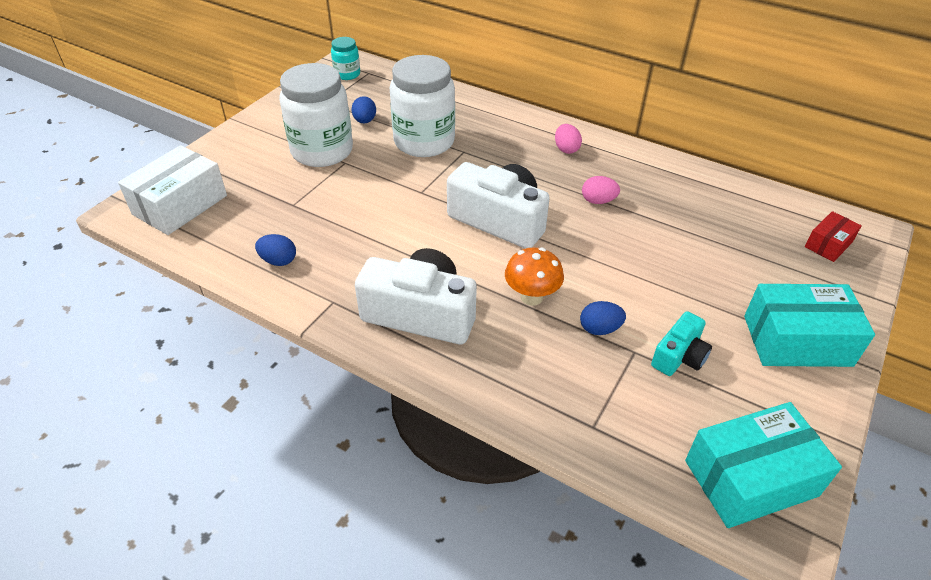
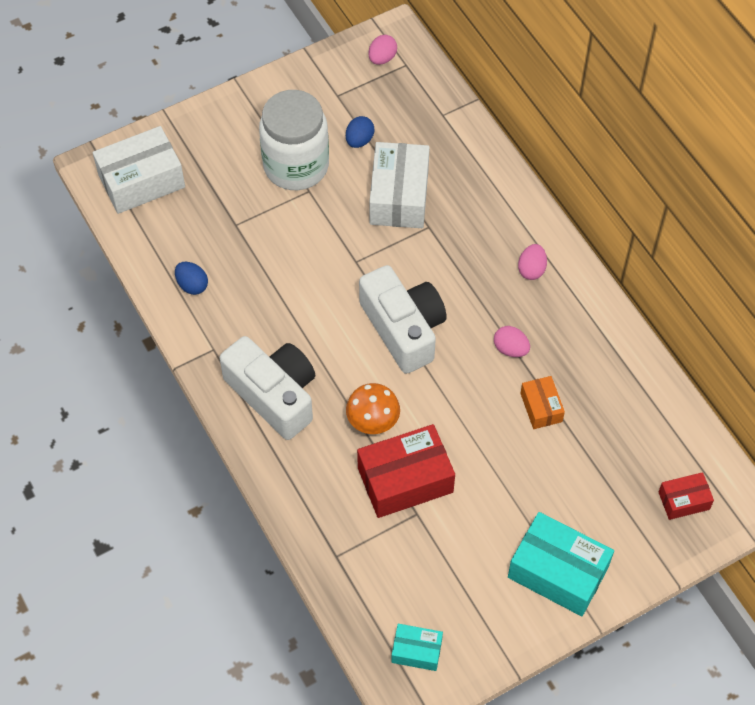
camera: 30 degrees right, 15 degrees up
turquoise jar [331,37,360,80] -> pink egg [368,35,397,65]
white jar [390,55,455,157] -> white box [369,142,430,228]
blue egg [580,301,626,335] -> red box [357,424,455,518]
turquoise camera [651,311,712,376] -> none
turquoise box [685,402,842,528] -> turquoise box [391,624,443,671], size x0.53
none -> orange box [520,376,565,429]

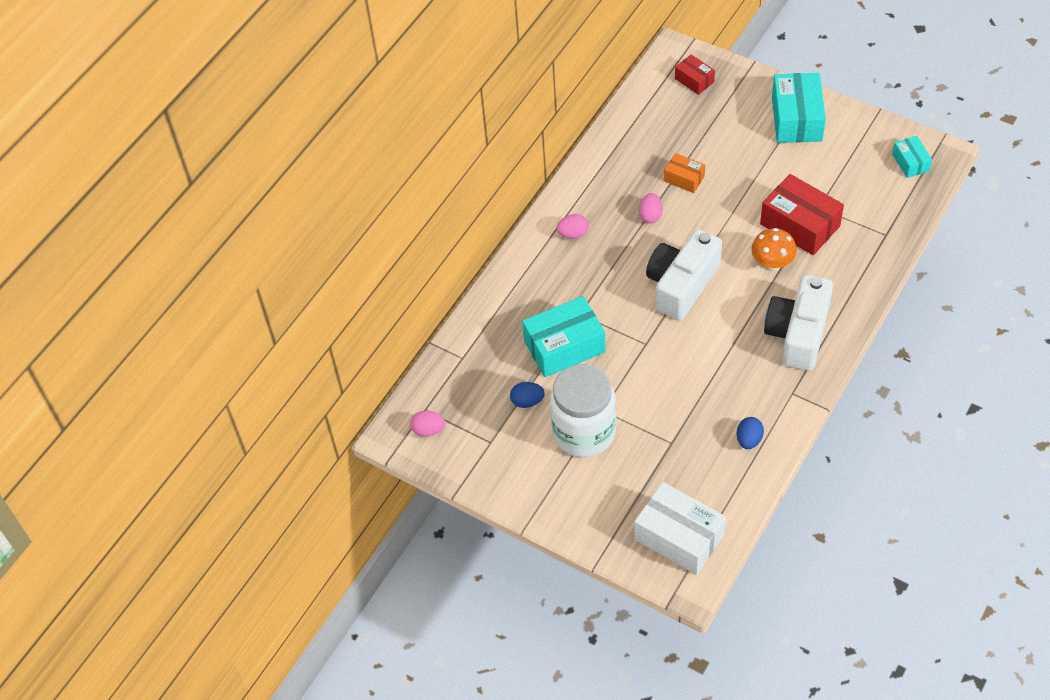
camera: 115 degrees left, 5 degrees down
white box [369,142,430,228] -> turquoise box [522,296,606,377]
orange box [520,376,565,429] -> orange box turned 75 degrees clockwise [664,153,705,193]

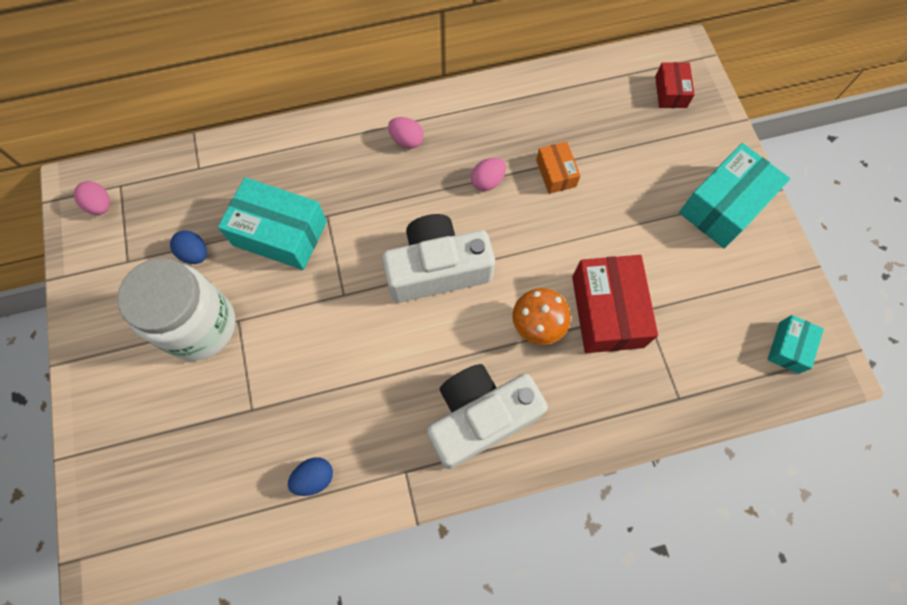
camera: 40 degrees right, 15 degrees up
white box [634,482,726,575] -> none

